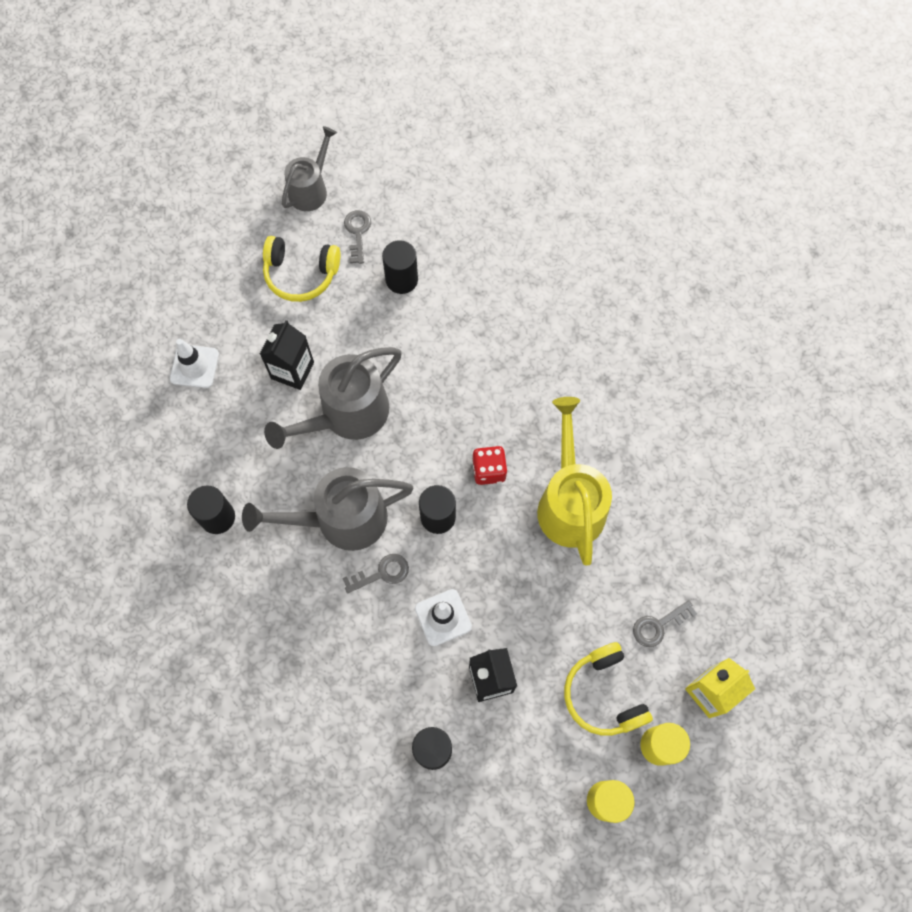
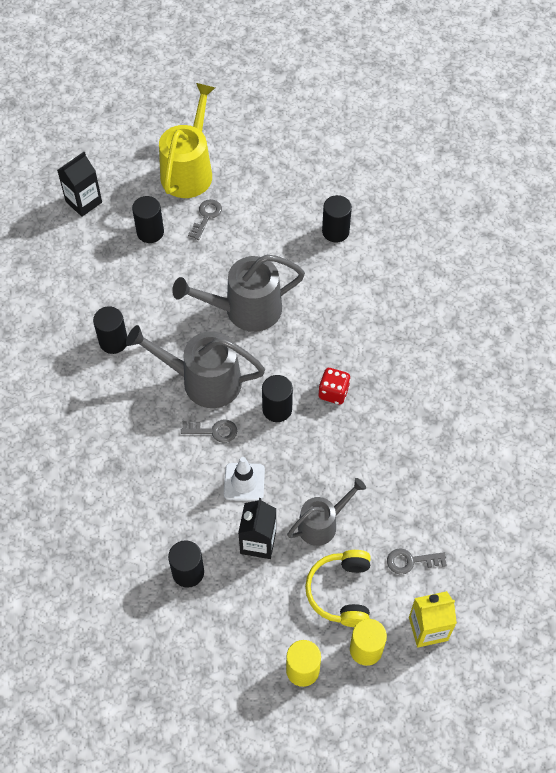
camera: 25 degrees right, 10 degrees down
white traffic cone [170,339,219,388] -> black cylinder [132,196,164,243]
black carton [260,320,314,390] -> black carton moved to [57,152,102,217]
yellow headphones [263,236,340,302] -> none
grey watering can [282,126,337,211] -> grey watering can moved to [287,478,366,546]
grey key [344,210,371,264] -> grey key moved to [188,199,222,240]
yellow watering can [537,397,612,566] -> yellow watering can moved to [159,83,215,198]

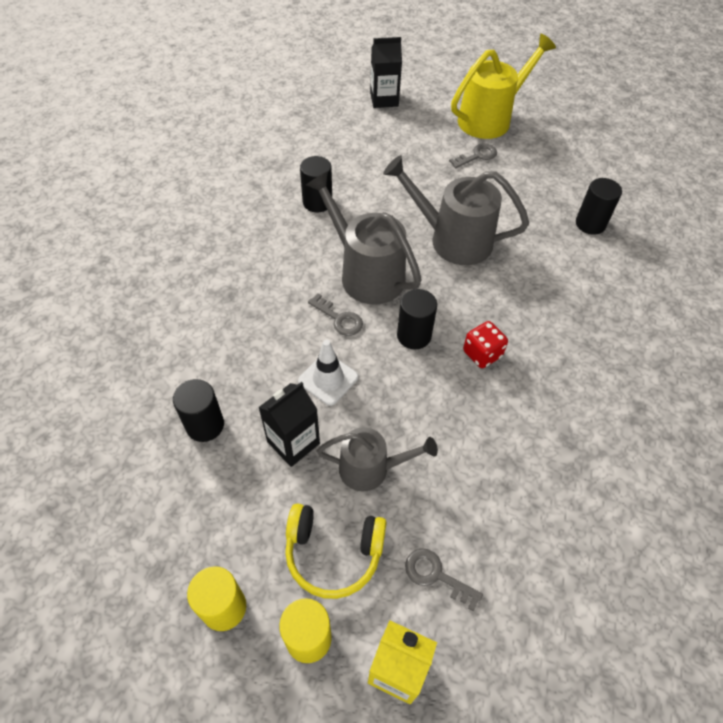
camera: 35 degrees right, 5 degrees down
black cylinder [132,196,164,243] -> none
yellow headphones [305,550,371,627] -> yellow headphones turned 120 degrees counterclockwise [285,503,386,599]

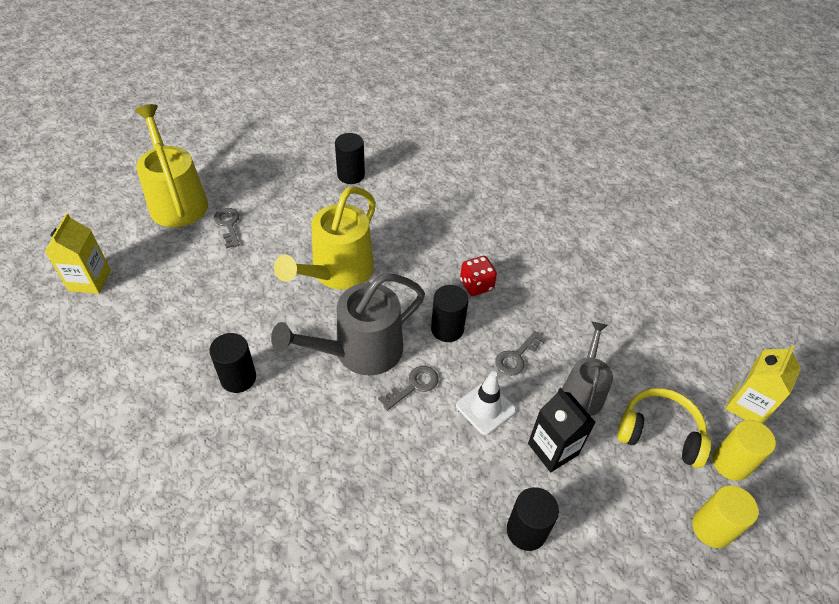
camera: 80 degrees left, 5 degrees down
yellow headphones [285,503,386,599] -> yellow headphones turned 90 degrees counterclockwise [617,388,711,468]
black carton [370,37,402,108] -> yellow carton [44,213,111,294]
grey watering can [383,155,529,265] -> yellow watering can [274,186,376,290]
grey key [405,548,483,612] -> grey key moved to [495,331,546,376]

